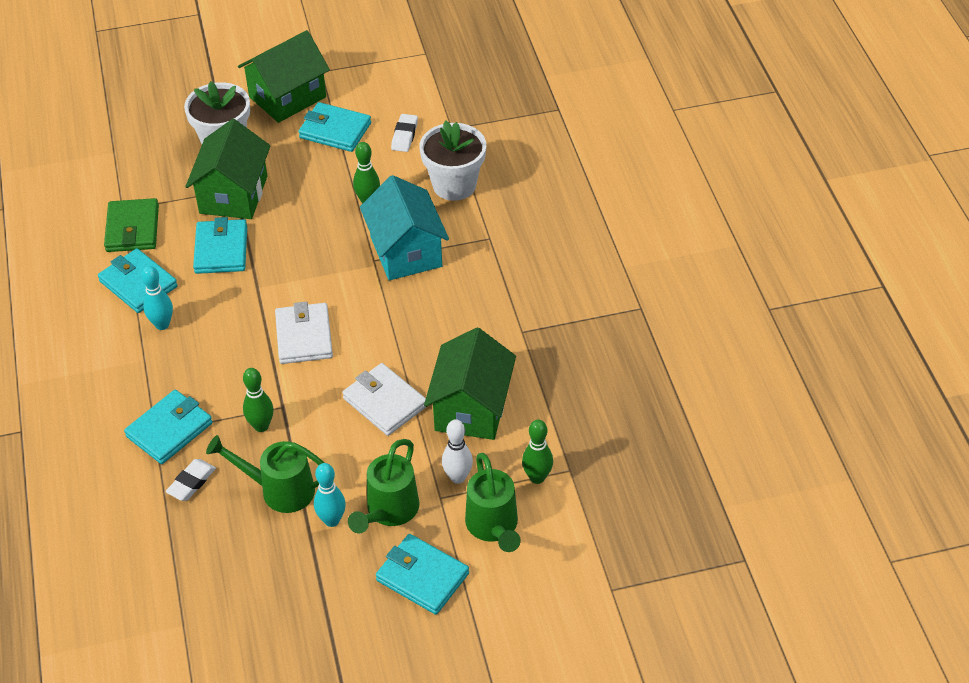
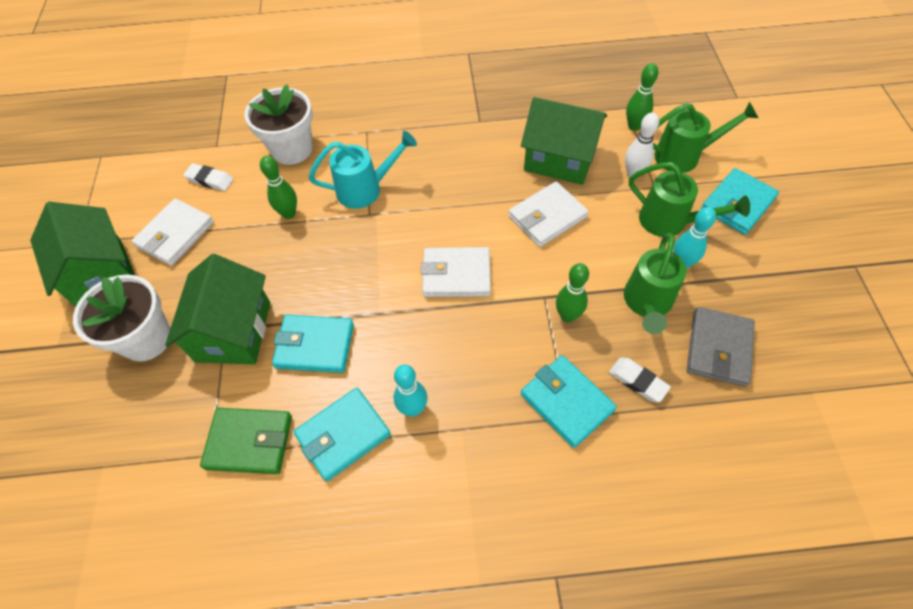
camera: 80 degrees left, 10 degrees up
green house [185,119,271,219] -> green house turned 75 degrees clockwise [165,254,270,364]
turquoise wallet [298,102,371,152] -> white wallet [132,198,214,266]
turquoise house [360,175,449,280] -> turquoise watering can [309,131,417,209]
none -> grey wallet [687,307,755,387]

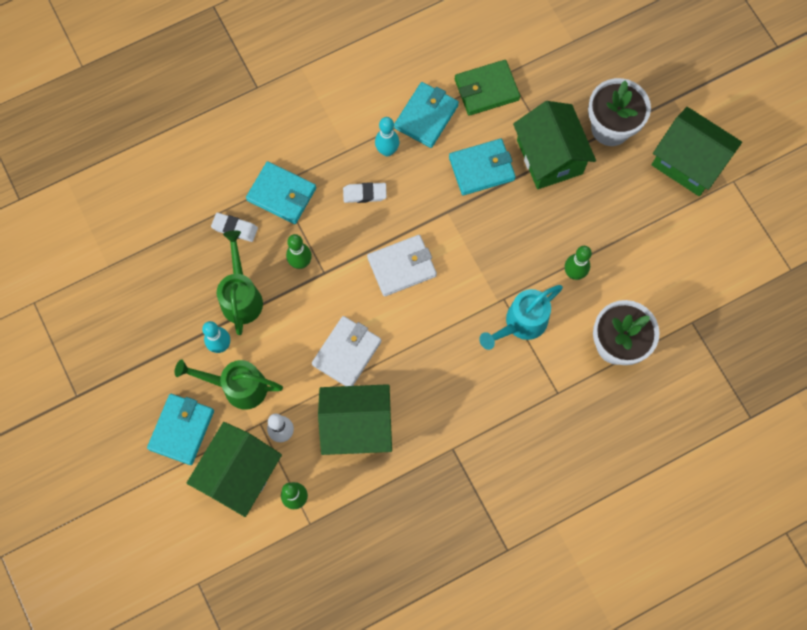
camera: 155 degrees right, 15 degrees up
white wallet [132,198,214,266] -> none
white eraser [183,164,233,191] -> white eraser moved to [343,182,387,203]
green watering can [653,102,758,173] -> green house [187,422,282,517]
grey wallet [687,307,755,387] -> none

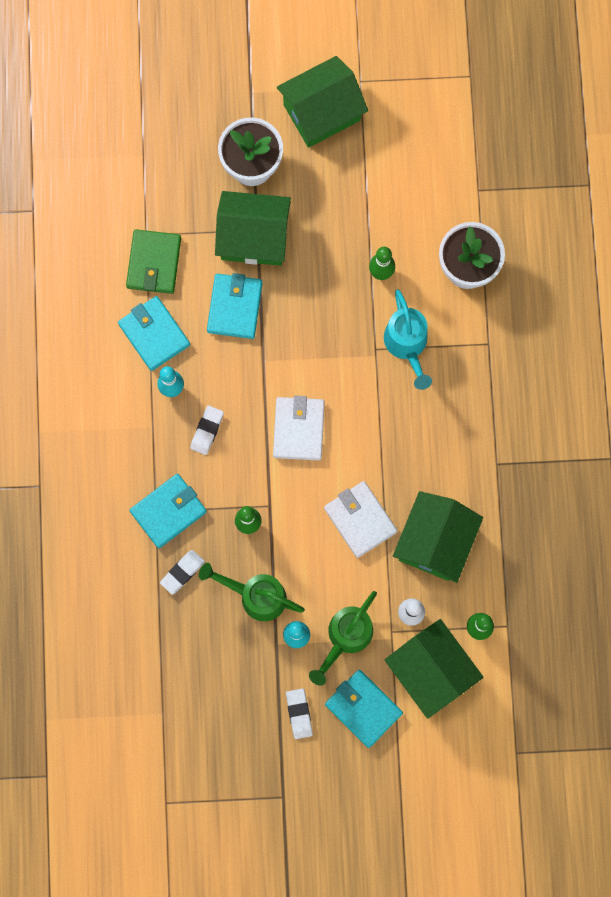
camera: 65 degrees left, 5 degrees up
none -> white eraser [286,689,313,739]

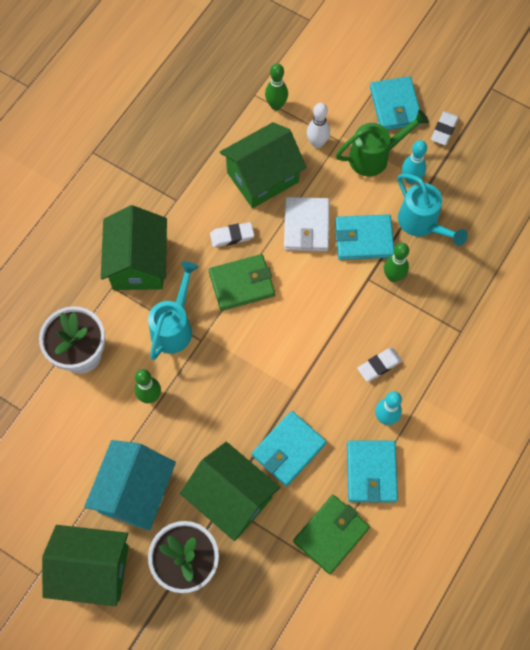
camera: 145 degrees left, 10 degrees down
turquoise wallet [129,474,207,548] -> turquoise wallet moved to [335,214,394,260]
white eraser [160,550,205,595] -> white eraser moved to [210,222,254,247]
green watering can [199,563,305,621] -> turquoise watering can [398,174,468,246]
white wallet [273,396,325,460] -> none
green house [385,619,484,719] -> green house moved to [101,205,167,290]
none -> turquoise house [84,440,176,530]
none -> green wallet [209,254,275,311]

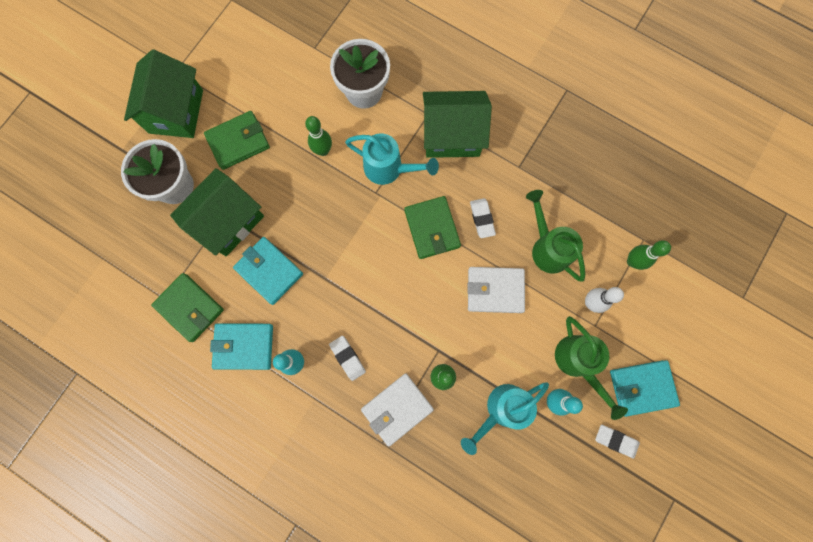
camera: 90 degrees right, 10 degrees up
turquoise house [84,440,176,530] -> green wallet [204,111,270,170]
green house [220,122,306,208] -> green watering can [526,190,585,281]
turquoise wallet [335,214,394,260] -> none
none -> white wallet [361,373,434,447]

